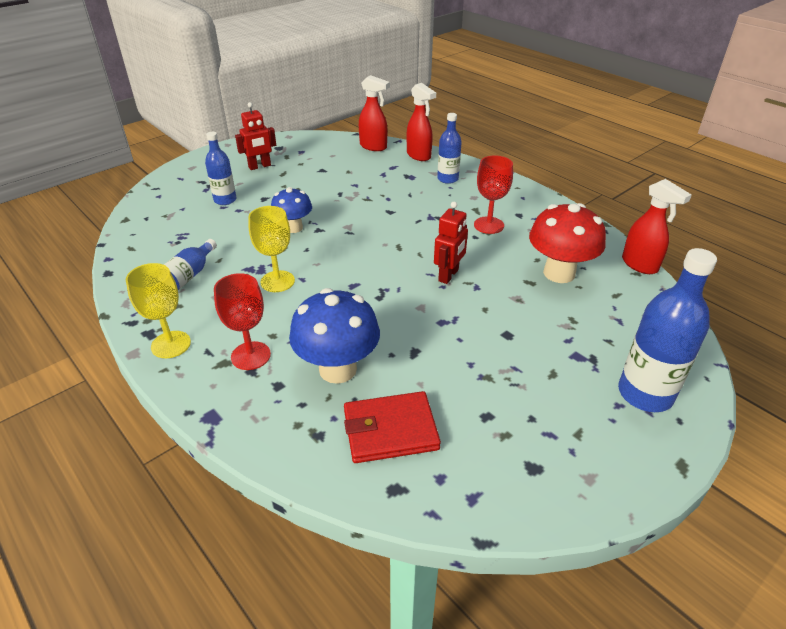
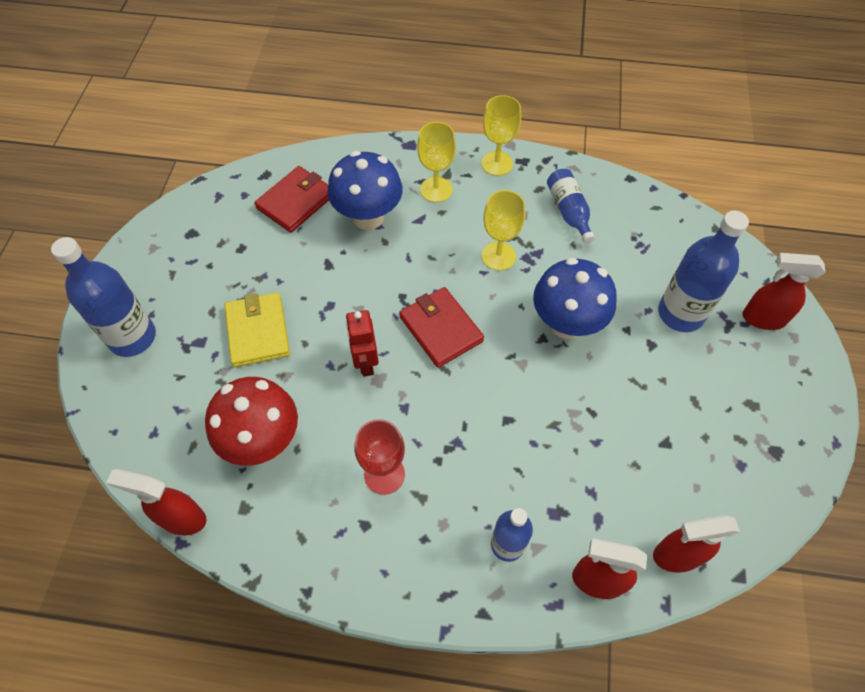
camera: 140 degrees right, 20 degrees up
blue bottle [205,132,236,205] -> blue bottle [658,211,749,332], size x1.63
red goblet [214,273,271,370] -> yellow goblet [417,122,456,202]
red robot [235,102,276,170] -> none
blue mushroom [271,187,312,233] -> blue mushroom [533,258,617,339], size x1.60
none -> yellow wallet [224,292,290,367]
none -> red wallet [399,287,484,368]
none -> red spray bottle [742,253,825,330]

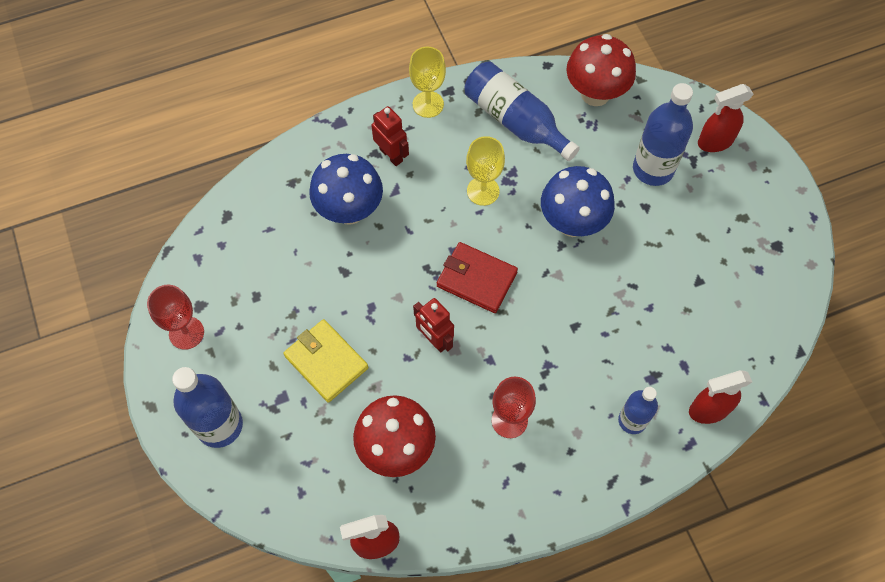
camera: 30 degrees left, 5 degrees up
red wallet [254,166,329,233] -> none
yellow goblet [417,122,456,202] -> red robot [371,106,409,166]
blue bottle [547,169,595,244] -> blue bottle [465,61,580,161], size x1.63
red spray bottle [653,515,740,573] -> none
none -> red goblet [147,285,204,350]
none -> red mushroom [566,34,636,106]

